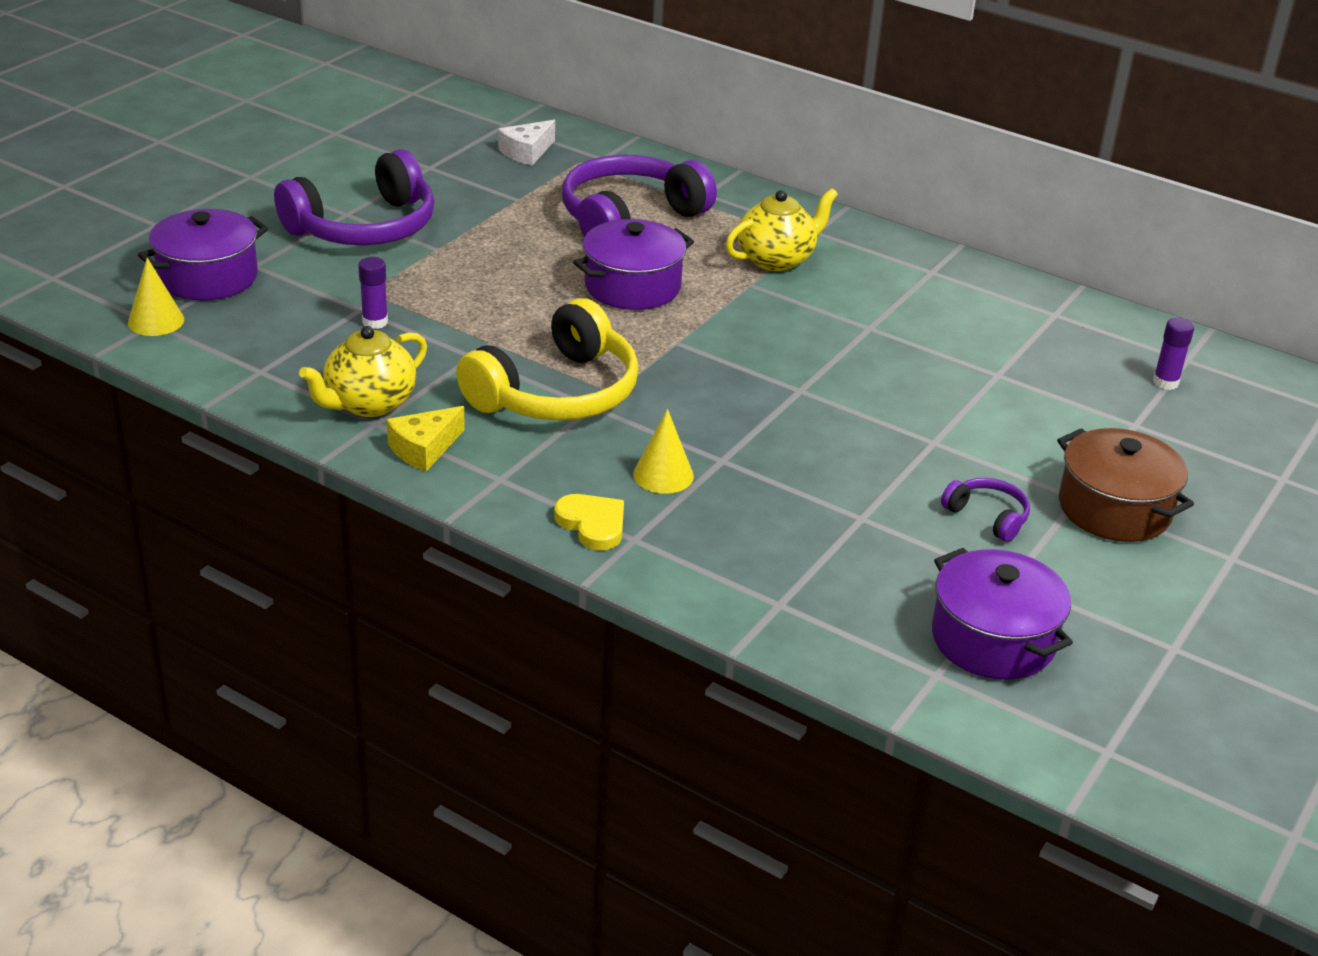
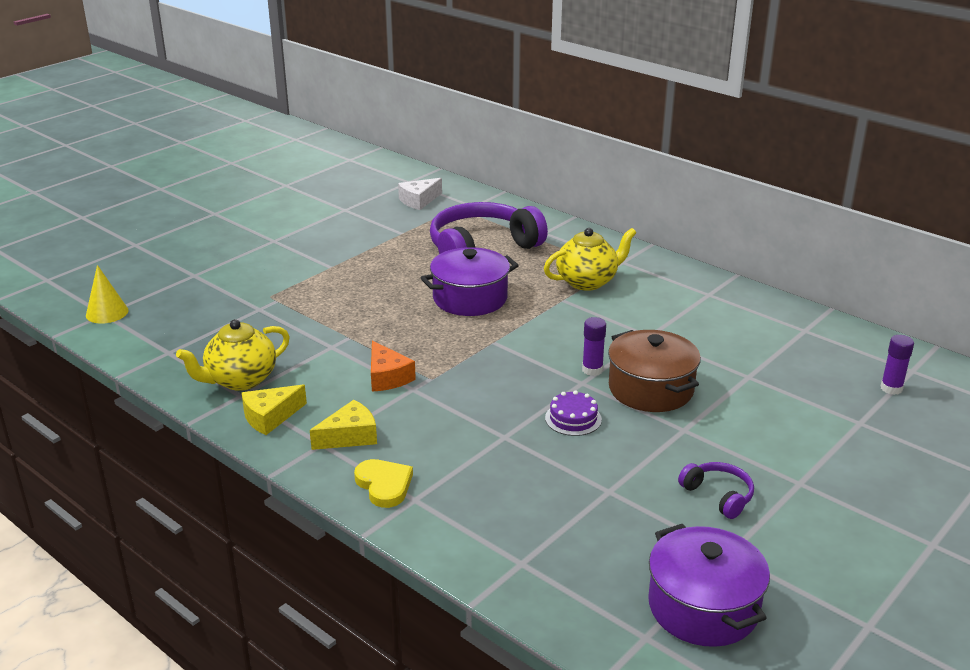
camera: 10 degrees right, 5 degrees down
purple pot [138,209,268,300] -> none
purple headphones [274,149,434,245] -> none
purple glue stick [358,257,388,329] -> purple glue stick moved to [582,317,606,376]
yellow headphones [456,298,639,421] -> orange cheese [371,340,416,392]
yellow cone [633,409,694,494] -> none
brown pot [1057,428,1194,542] -> brown pot moved to [608,330,701,412]
none -> yellow cheese [310,400,377,450]
none -> purple cake [545,390,602,436]

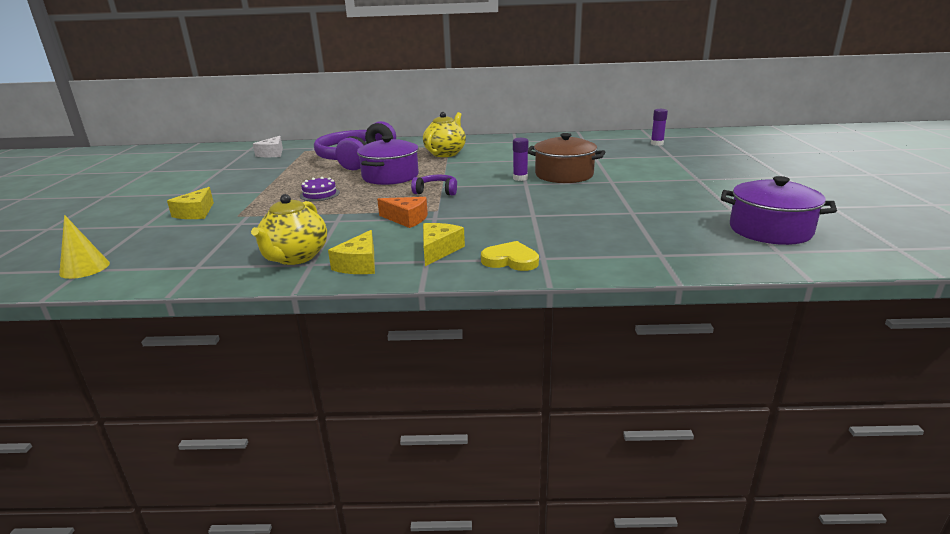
camera: 40 degrees left, 5 degrees down
purple cake [545,390,602,436] -> purple cake moved to [300,177,340,201]
purple headphones [678,462,754,519] -> purple headphones moved to [411,175,457,196]
none -> yellow cheese [167,187,214,219]

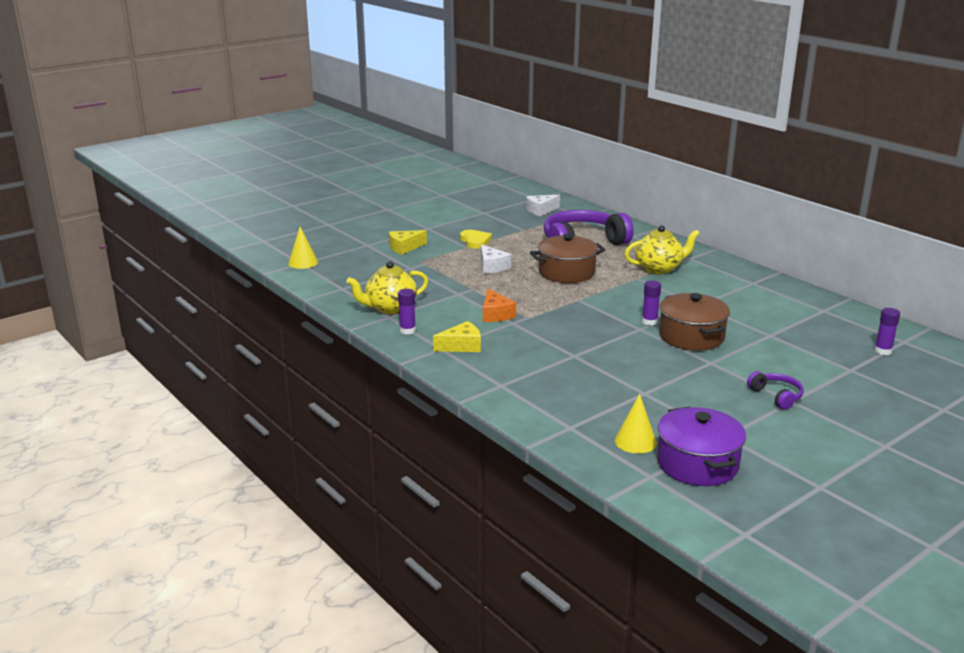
camera: 50 degrees right, 0 degrees up
purple cake [300,177,340,201] -> white cheese [481,244,511,273]
yellow cheese [328,230,375,274] -> purple glue stick [398,289,416,334]
purple pot [357,136,419,185] -> brown pot [530,234,605,283]
purple headphones [411,175,457,196] -> purple headphones moved to [747,371,804,410]
yellow heart [481,241,539,271] -> yellow heart moved to [460,230,492,249]
none -> yellow cone [615,394,657,454]

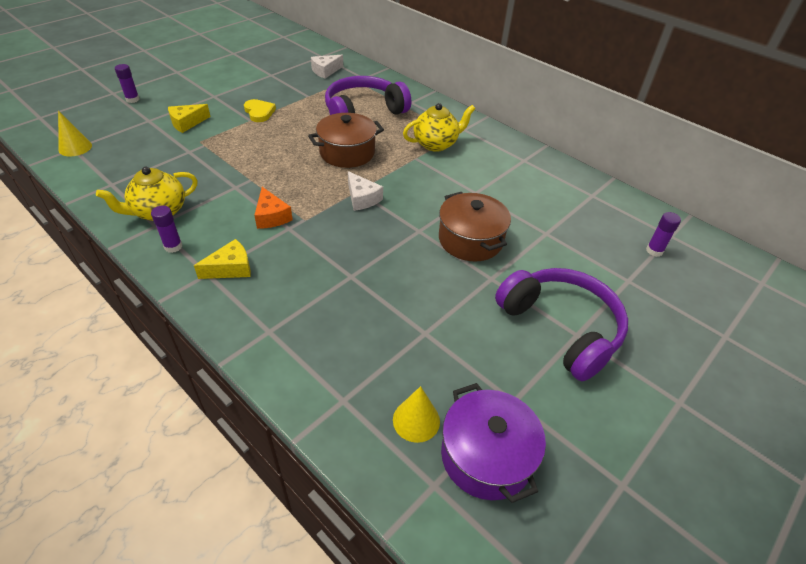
camera: 10 degrees left, 20 degrees up
white cheese [481,244,511,273] -> white cheese moved to [348,171,383,211]
purple glue stick [642,281,661,326] -> purple glue stick moved to [115,64,140,103]
purple headphones [747,371,804,410] -> purple headphones [495,268,628,381], size x2.21

